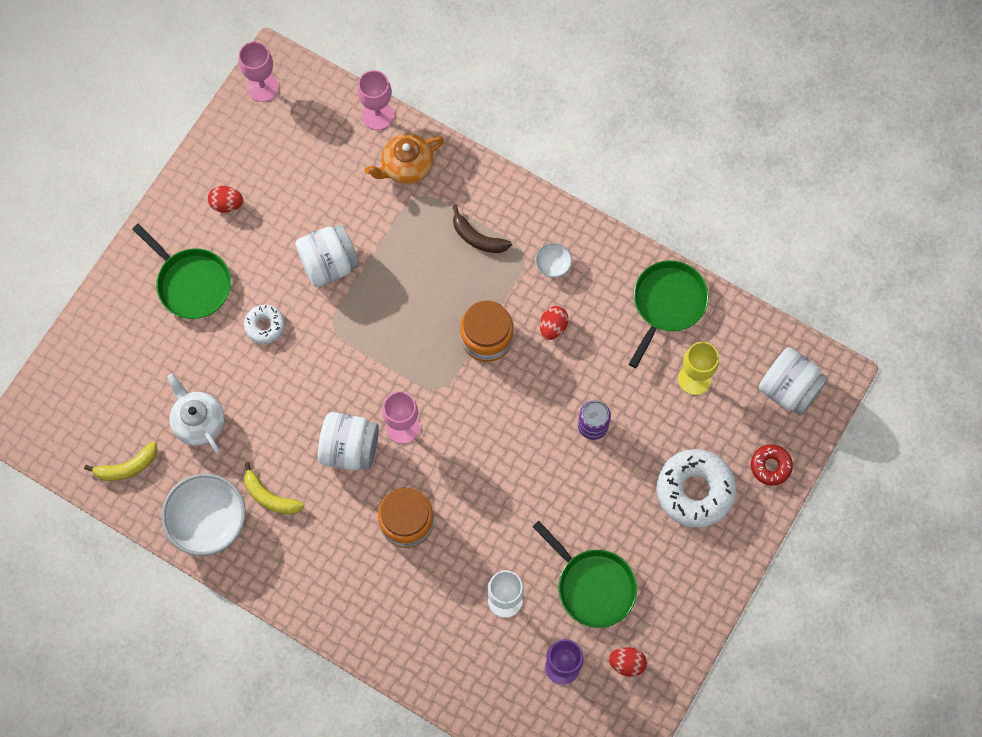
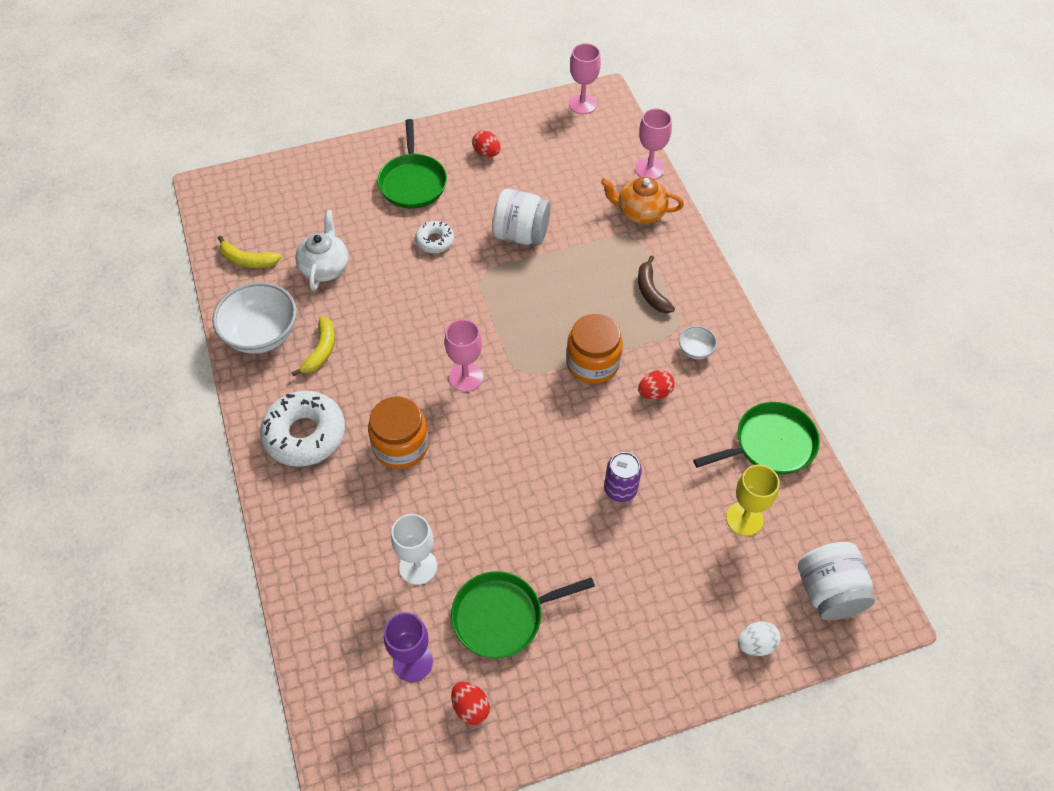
camera: 40 degrees right, 15 degrees down
yellow banana [244,462,304,515] -> yellow banana turned 150 degrees counterclockwise [291,316,335,377]
white jar [318,412,379,471] -> none
green pan [533,521,637,628] -> green pan turned 75 degrees clockwise [451,571,595,658]
white donut [656,449,736,528] -> white donut moved to [260,391,345,467]
red donut [751,444,793,486] -> white egg [738,621,781,656]

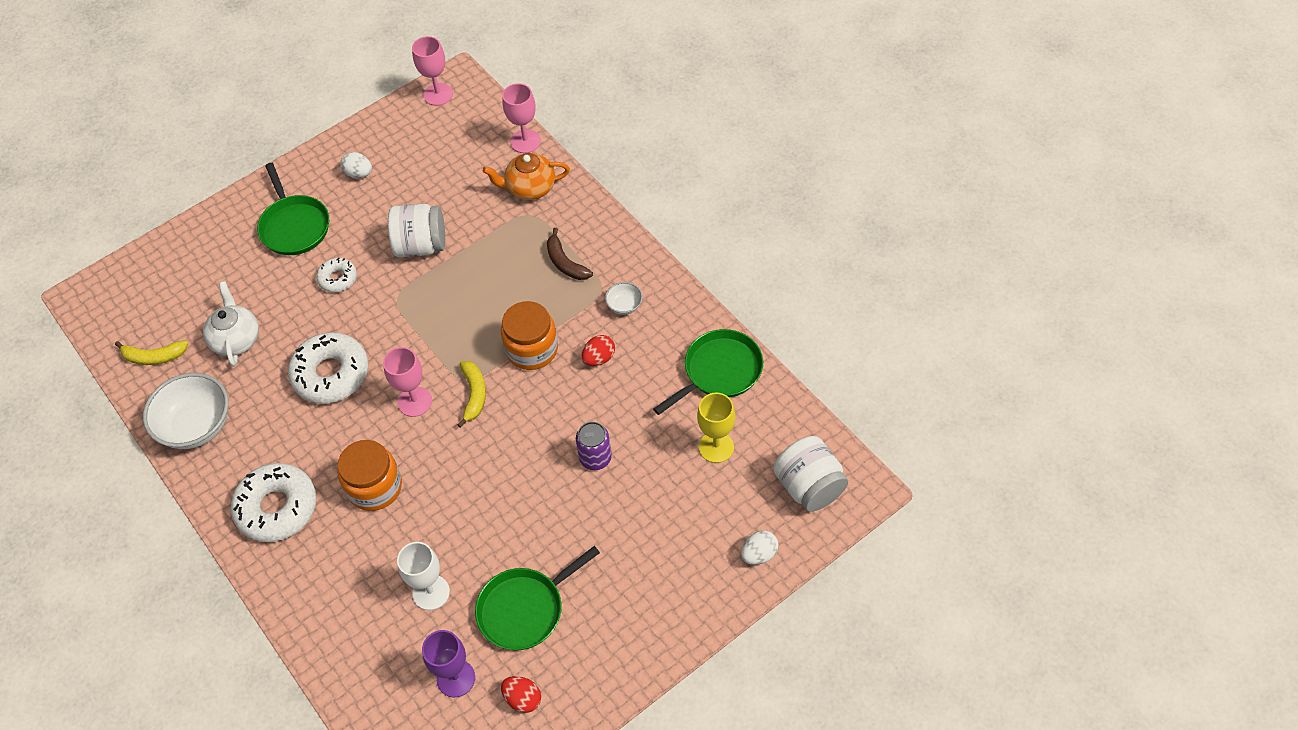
camera: 15 degrees left, 0 degrees up
yellow banana [291,316,335,377] -> yellow banana moved to [457,361,486,428]
red egg [472,130,500,157] -> white egg [340,152,372,178]
none -> white donut [288,332,368,404]

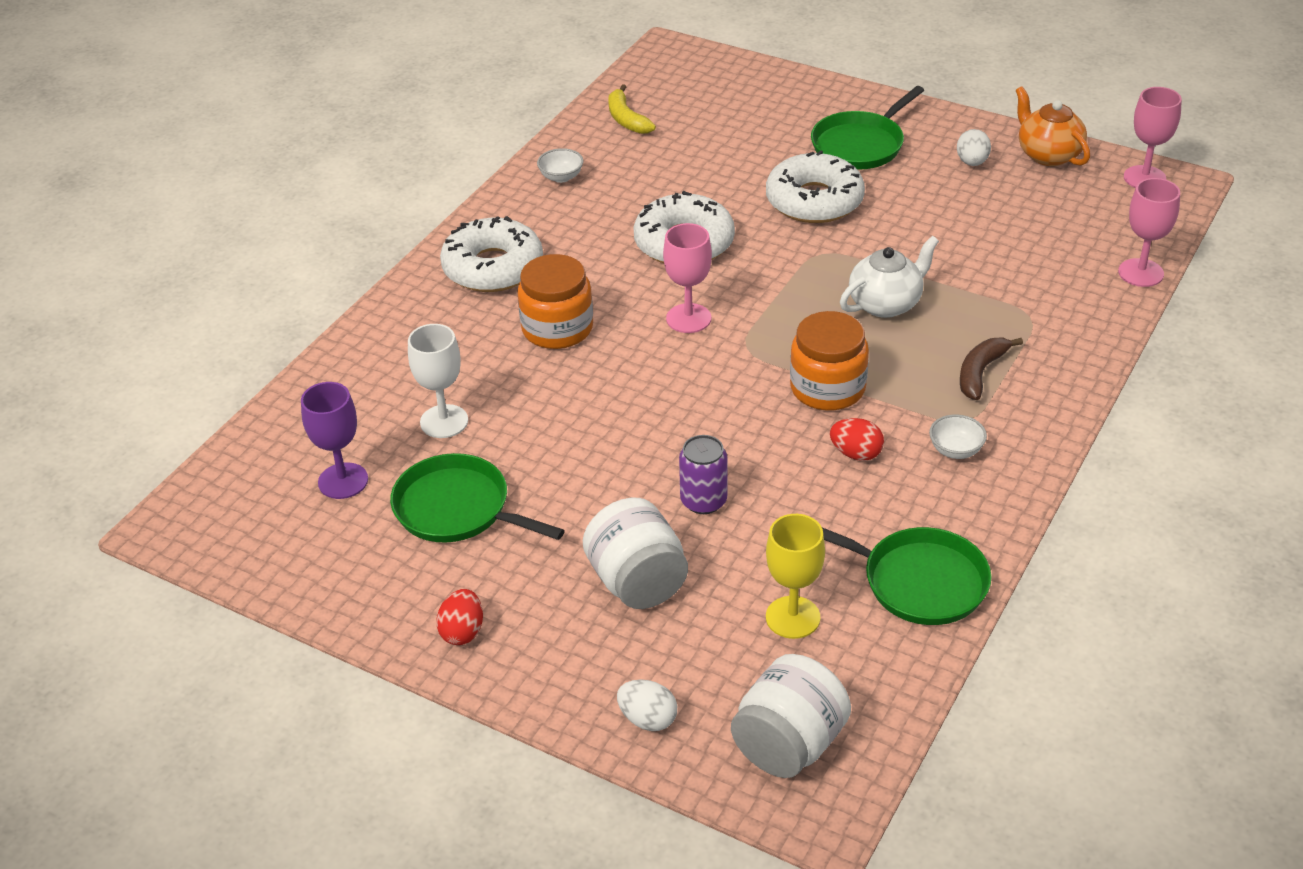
camera: 65 degrees right, 15 degrees down
white bowl [143,373,229,449] -> white bowl [537,148,583,183], size x0.46
white teapot [203,281,259,367] -> white teapot moved to [840,236,939,318]
white donut [316,258,357,292] -> white donut [766,150,865,223], size x1.89
white jar [388,204,445,257] -> white jar moved to [583,498,688,609]
yellow banana [457,361,486,428] -> none
orange teapot [483,153,570,200] -> orange teapot moved to [1016,86,1090,166]
red egg [501,676,541,713] -> red egg moved to [436,589,483,645]

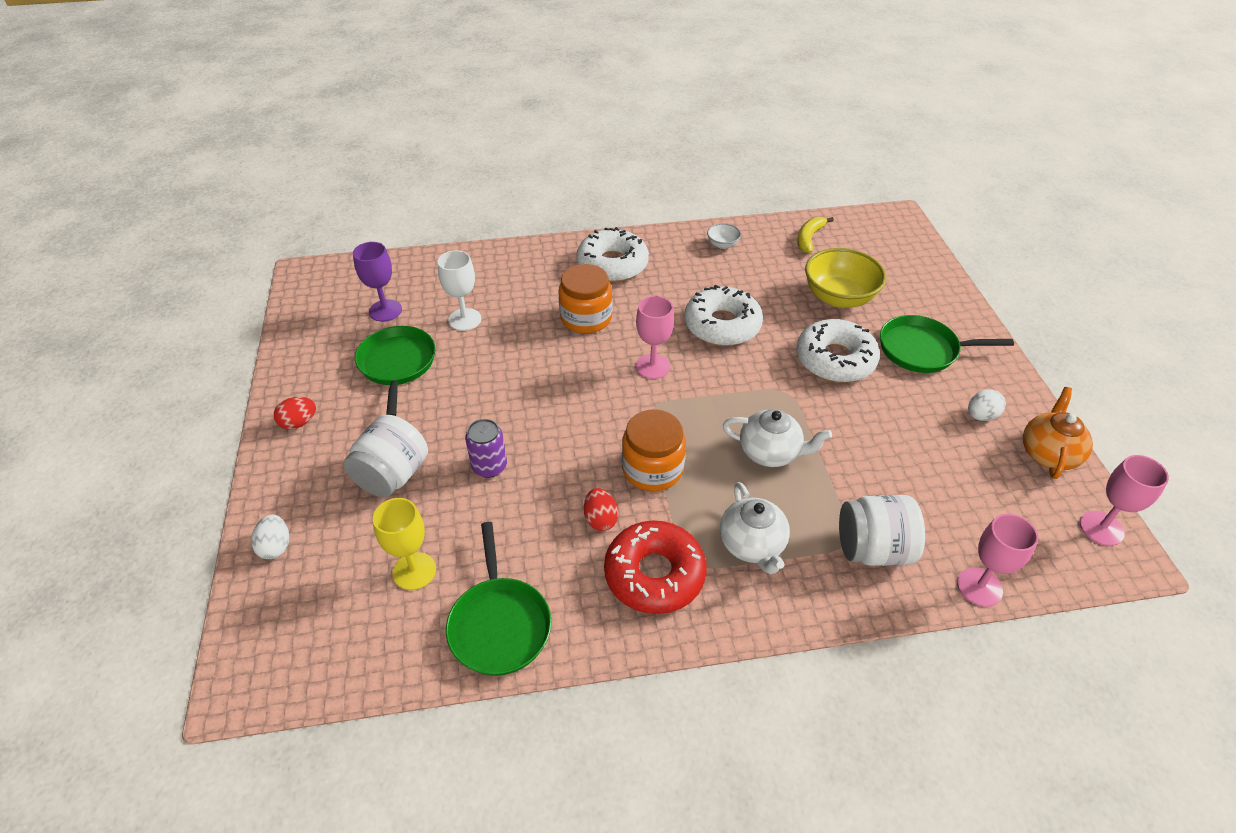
camera: 50 degrees right, 5 degrees up
white jar [731,654,851,778] -> white jar moved to [839,495,925,566]
white bowl [929,415,987,459] -> red donut [604,520,707,614]
brown banana [960,337,1023,400] -> white teapot [720,482,790,575]
none -> yellow bowl [805,248,886,308]

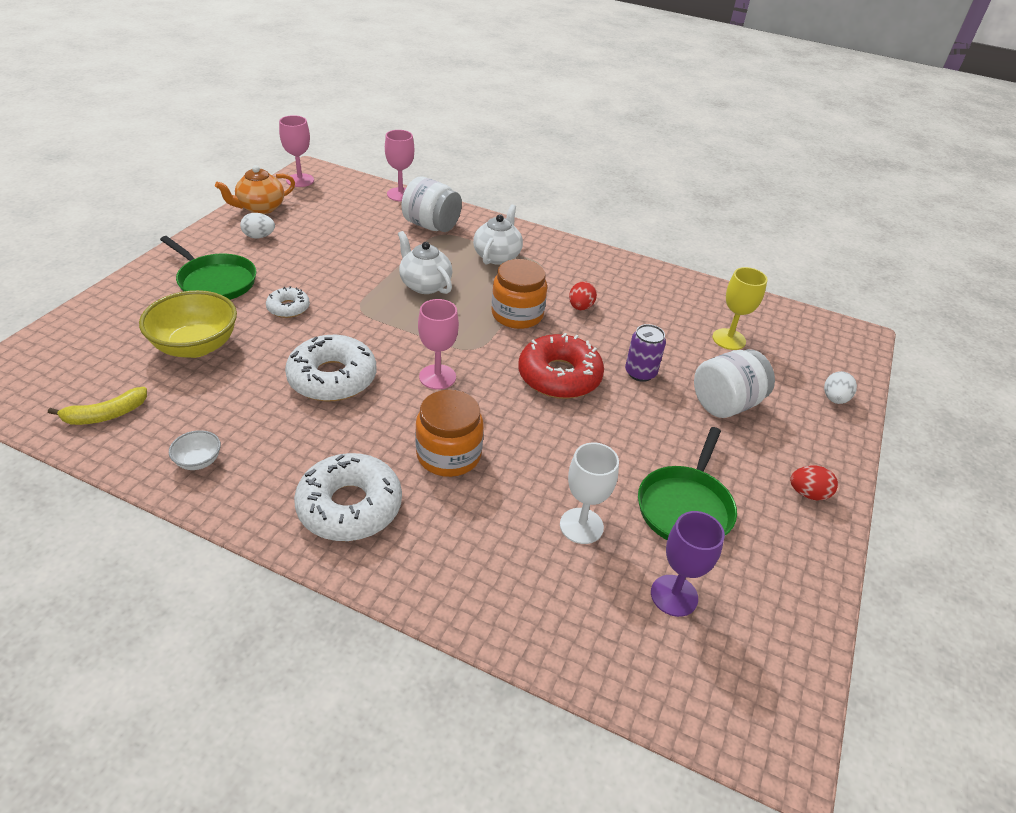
camera: 150 degrees left, 5 degrees down
green pan [446,522,551,676] -> none
red donut [604,520,707,614] -> red donut moved to [518,333,604,399]
white donut [796,319,880,382] -> white donut [266,286,310,318], size x0.53

